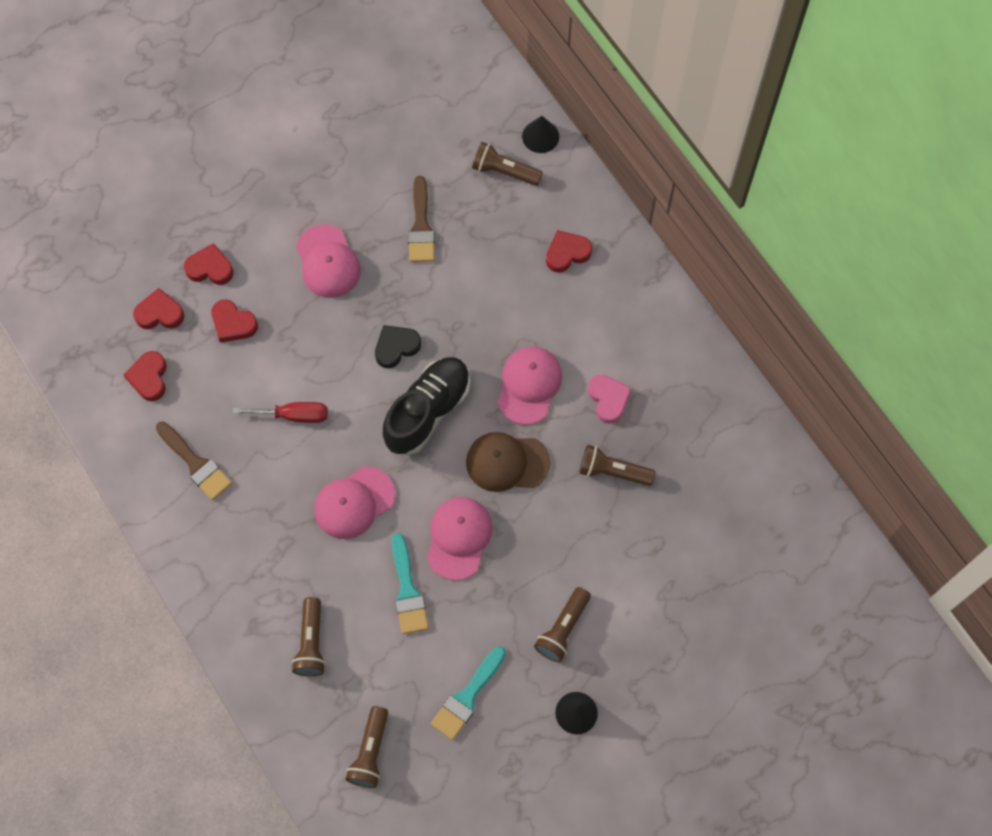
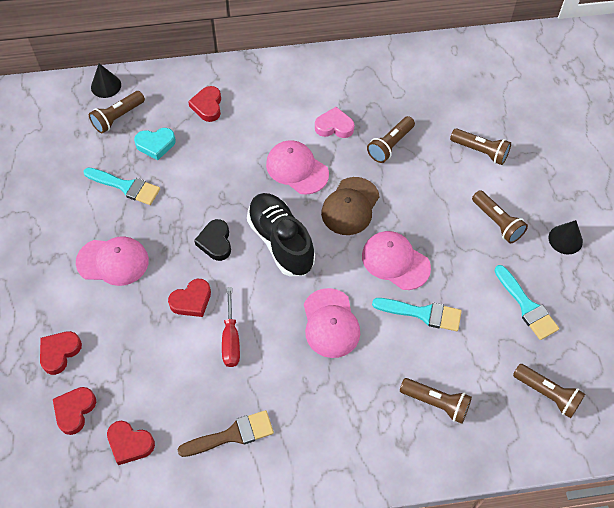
camera: 65 degrees left, 10 degrees down
red heart [212,300,258,343] -> red heart moved to [168,279,211,317]
red screwdriver [233,402,328,423] -> red screwdriver turned 150 degrees clockwise [222,287,240,367]
brown brush [408,176,435,262] -> turquoise brush [83,167,160,205]
none -> turquoise heart [134,128,176,160]
none -> brown flashlight [450,129,511,165]

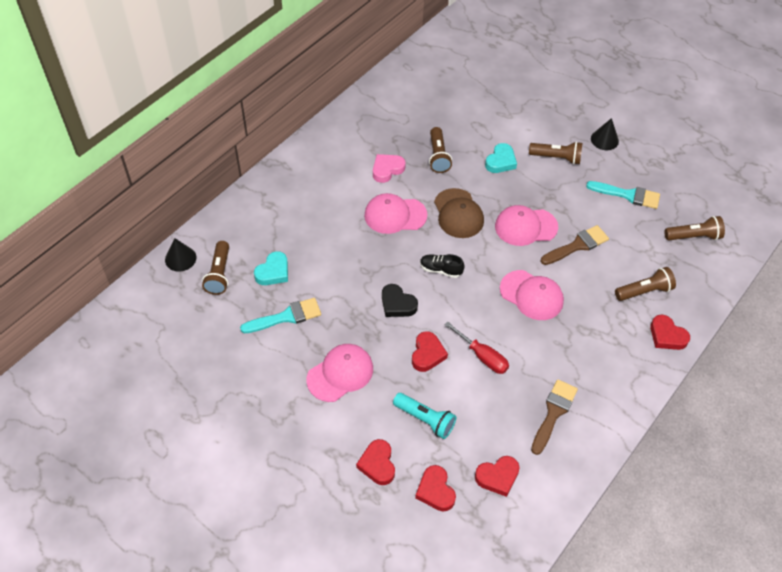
camera: 45 degrees left, 5 degrees down
red heart [188,86,221,122] -> red heart moved to [650,315,690,350]
black shoe [247,193,315,276] -> black shoe [420,254,464,278], size x0.48
turquoise brush [372,298,462,331] -> brown brush [541,225,609,265]
brown flashlight [450,129,511,165] -> none
none -> turquoise flashlight [393,393,456,439]
none -> turquoise heart [485,143,517,173]

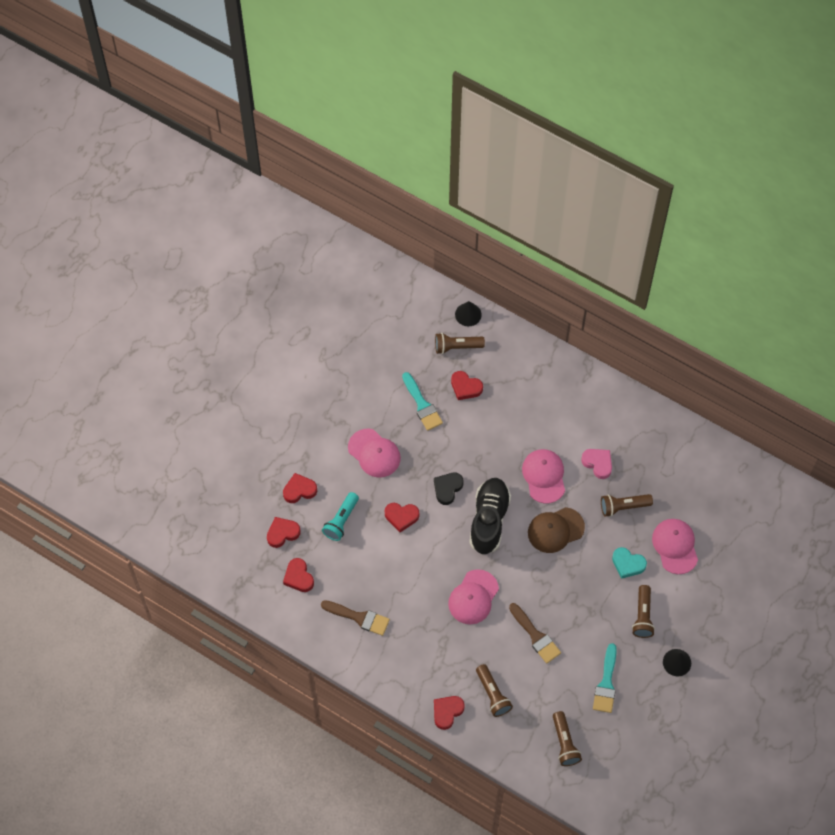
camera: 85 degrees right, 10 degrees up
turquoise heart [254,251,288,285] -> red heart [451,371,483,400]
black shoe [420,254,464,278] -> black shoe [469,478,511,555], size x2.07
red screwdriver [444,322,509,374] -> none
pink cap [495,205,558,246] -> pink cap moved to [652,519,698,574]

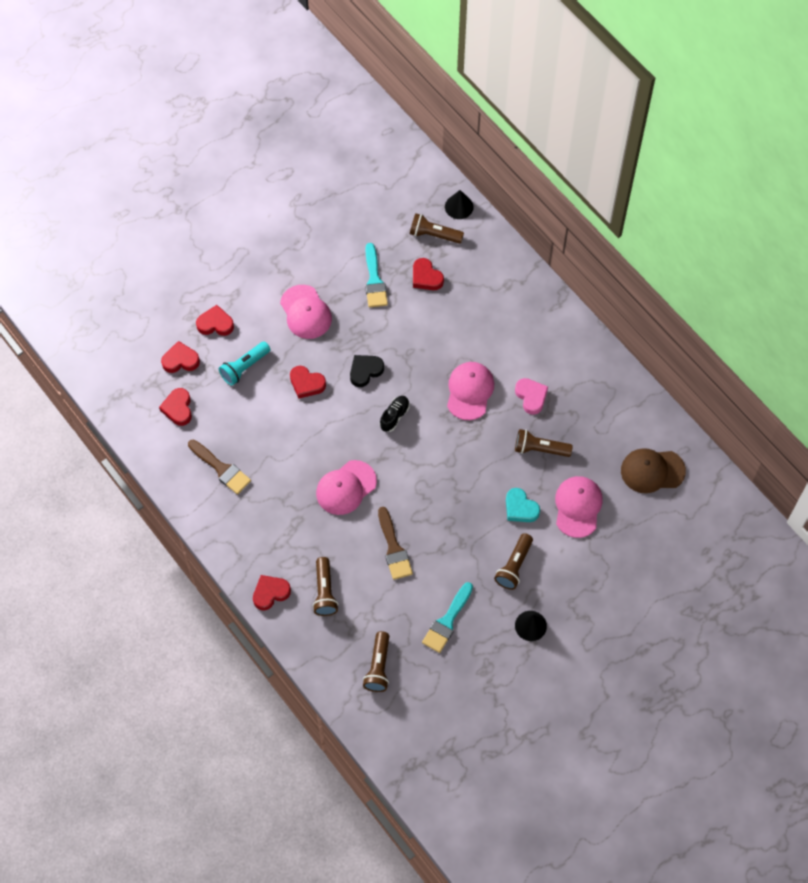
camera: 20 degrees right, 0 degrees up
black shoe [469,478,511,555] -> black shoe [380,396,410,432], size x0.48
brown cap [528,507,585,553] -> brown cap moved to [621,448,686,493]

